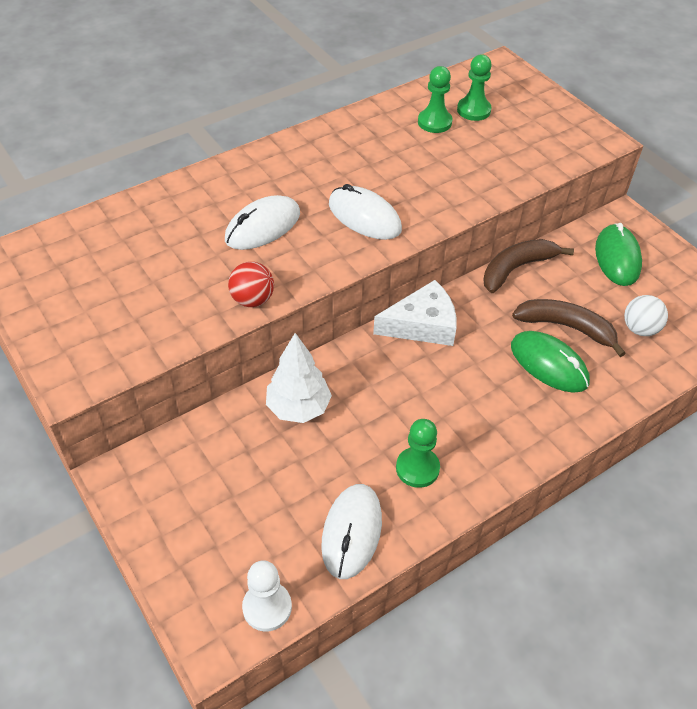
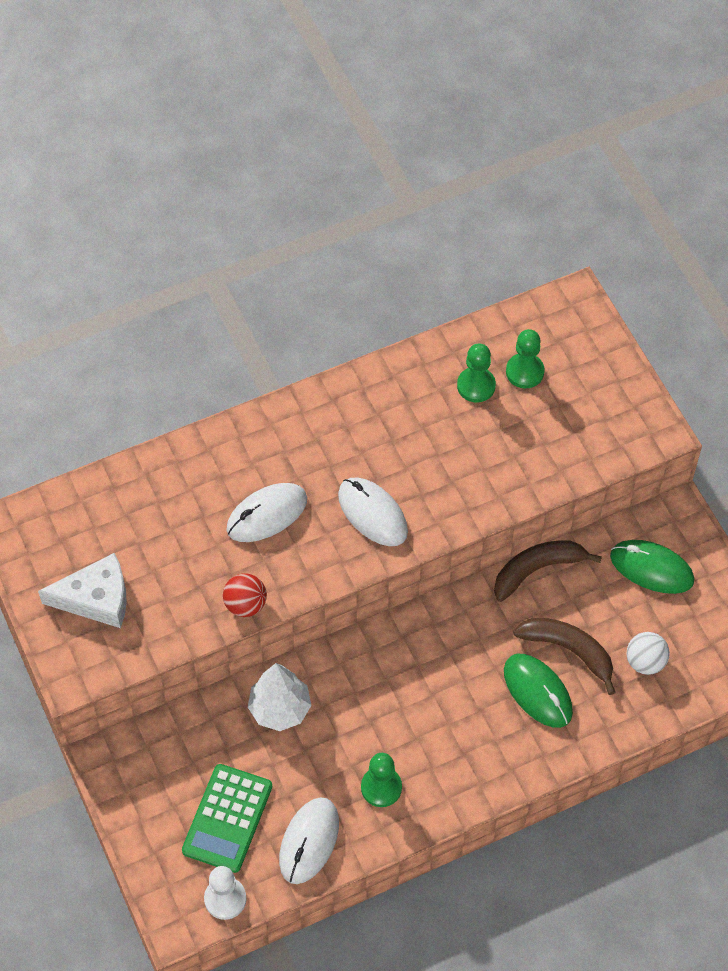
camera: 10 degrees right, 10 degrees up
white cheese [373,280,457,346] -> white cheese moved to [38,553,127,628]
green mouse [595,223,642,286] -> green mouse turned 75 degrees counterclockwise [610,540,694,594]
none -> green calculator [182,764,272,873]

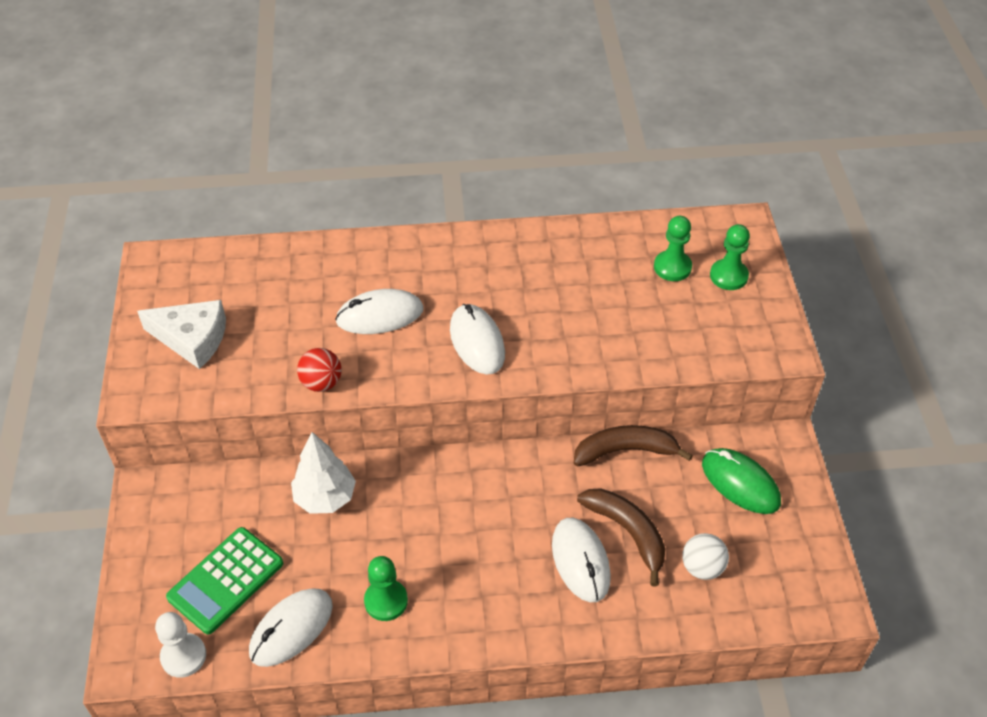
camera: 20 degrees right, 10 degrees down
green pawn [457,343,496,403] -> green pawn moved to [710,224,750,290]
green mouse [504,654,573,728] -> white mouse [552,518,611,602]

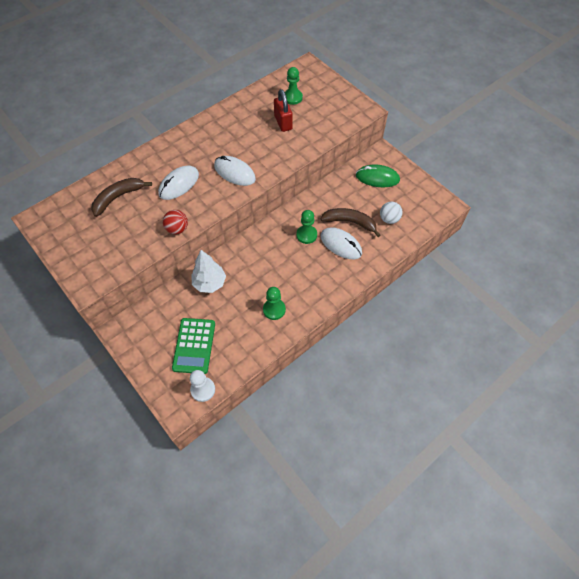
camera: 35 degrees left, 10 degrees up
white cheese [137,300,226,369] -> none
white mouse [249,588,333,667] -> none
brown banana [573,425,693,467] -> brown banana moved to [91,178,152,217]
green pawn [710,224,750,290] -> green pawn moved to [297,210,317,244]
none -> red padlock [274,89,293,132]

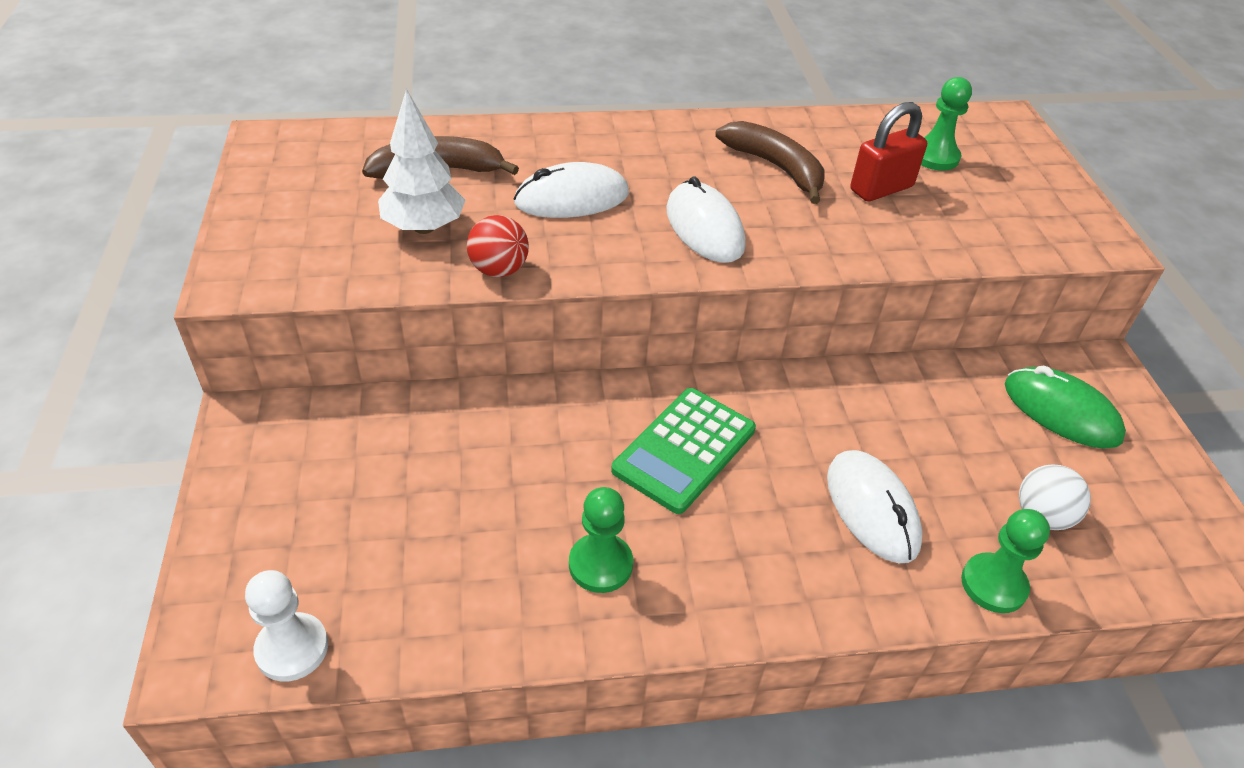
camera: 30 degrees right, 15 degrees down
green calculator [172,318,215,374] -> green calculator moved to [611,388,756,514]
white tree [191,250,226,293] -> white tree moved to [378,89,465,234]
red padlock [274,89,293,132] -> red padlock turned 45 degrees clockwise [850,102,927,202]
green pawn [297,210,317,244] -> green pawn moved to [961,509,1050,613]
brown banana [320,208,380,237] -> brown banana moved to [715,121,824,204]

